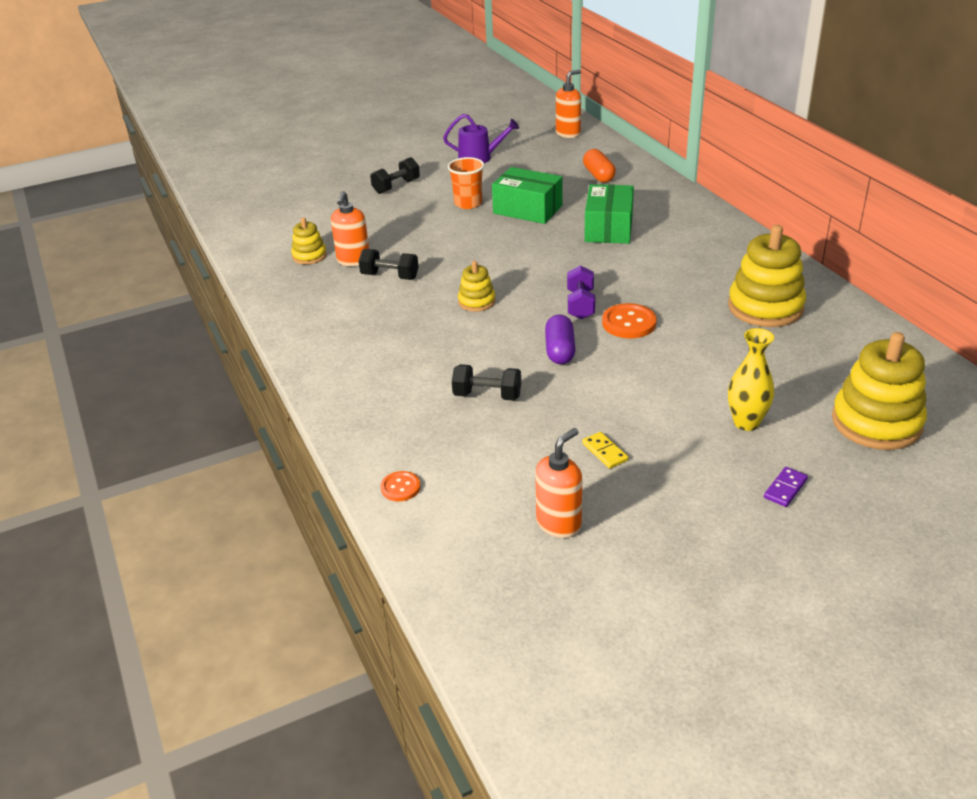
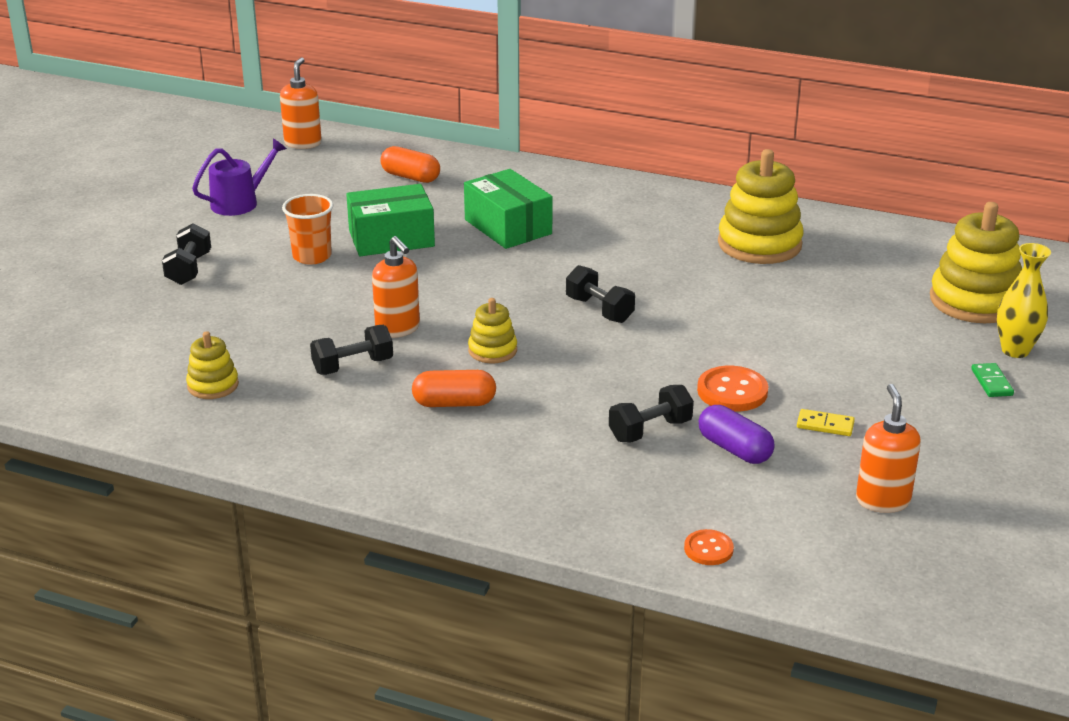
camera: 45 degrees left, 5 degrees down
orange soap dispenser [331,191,369,266] -> orange soap dispenser moved to [372,236,420,338]
purple capsule [545,314,576,364] -> purple capsule moved to [699,405,775,464]
purple dumbbell [567,265,595,319] -> black dumbbell [566,265,635,323]
orange button [602,303,657,338] -> orange button moved to [697,366,768,411]
yellow vase [728,328,774,431] -> yellow vase moved to [997,243,1051,358]
purple domino [764,467,808,507] -> green domino [971,363,1014,397]
none -> orange capsule [412,370,496,407]

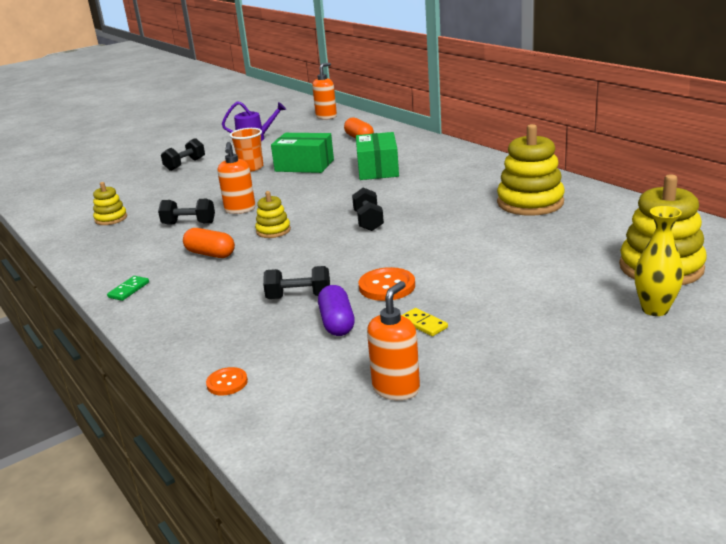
camera: 35 degrees right, 5 degrees down
green domino [971,363,1014,397] -> green domino moved to [107,276,149,301]

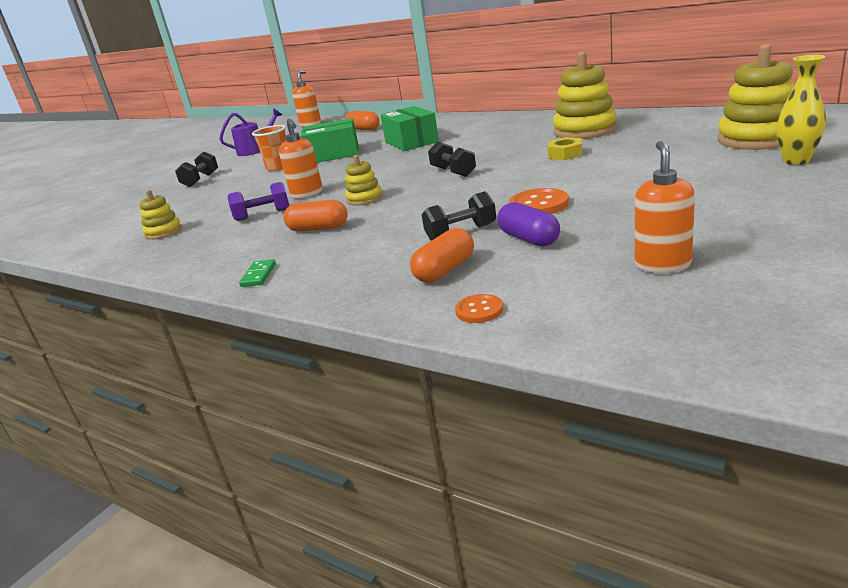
camera: 20 degrees left, 0 degrees up
black dumbbell [158,199,215,225] -> purple dumbbell [227,182,289,221]
yellow domino [402,308,448,336] -> none
none -> orange capsule [410,228,474,282]
none -> yellow nut [548,137,582,160]

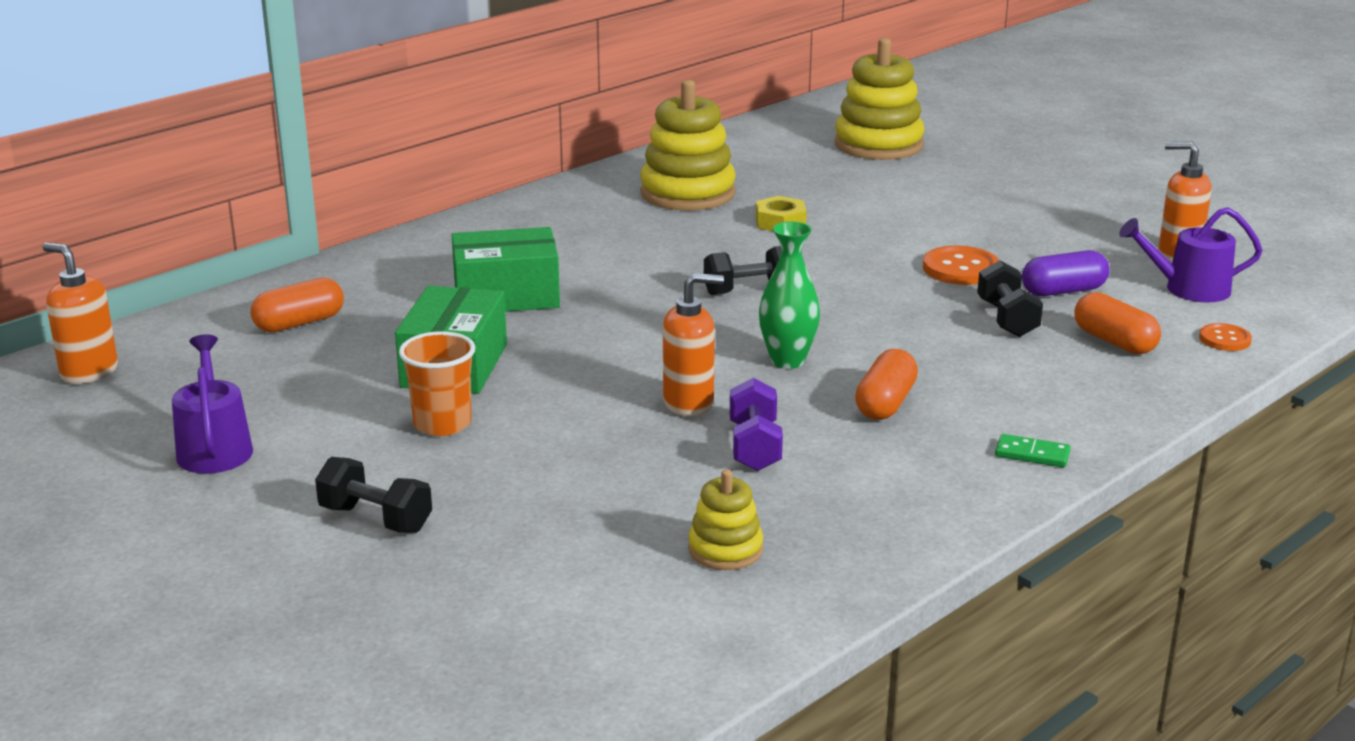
camera: 80 degrees left, 0 degrees up
yellow stacking toy [345,155,383,206] -> green vase [759,221,820,369]
yellow vase [776,55,826,165] -> none
none -> purple watering can [1119,207,1263,303]

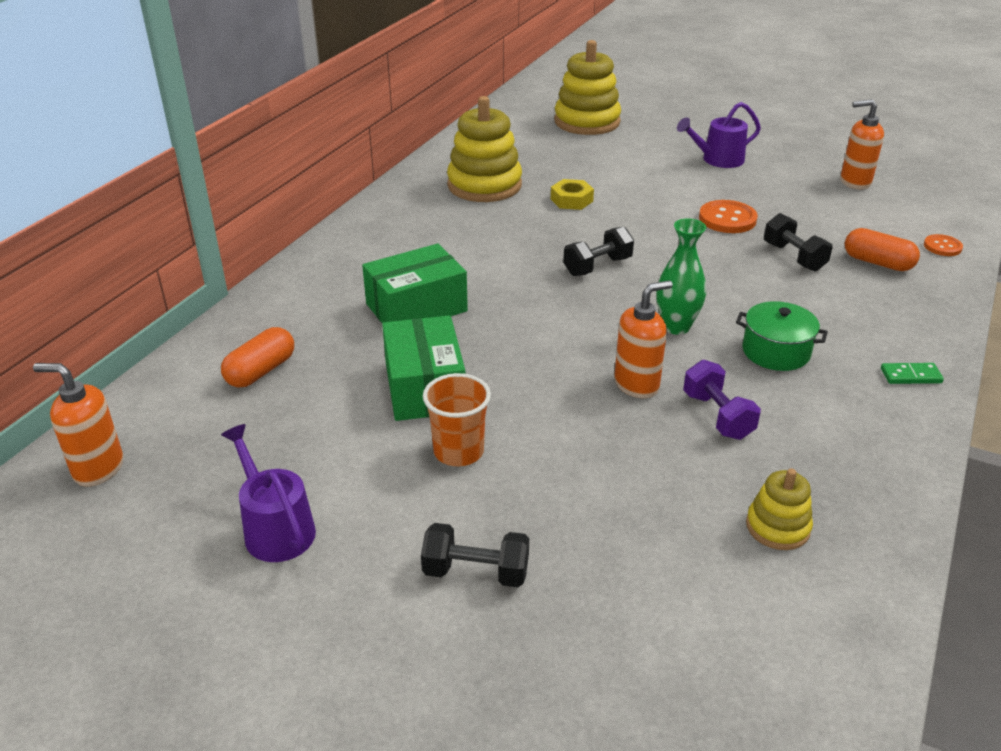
camera: 20 degrees left, 10 degrees up
orange capsule [855,349,918,420] -> green pot [736,301,828,371]
purple capsule [1022,250,1110,296] -> none
purple watering can [1119,207,1263,303] -> purple watering can moved to [677,102,761,168]

